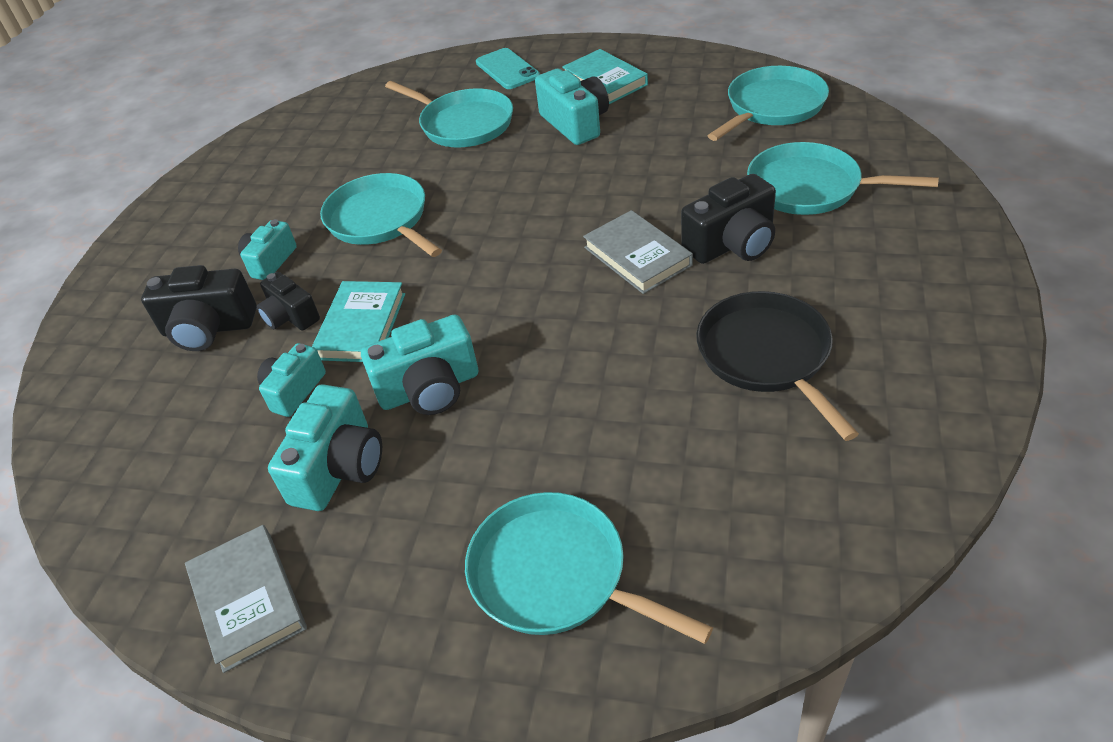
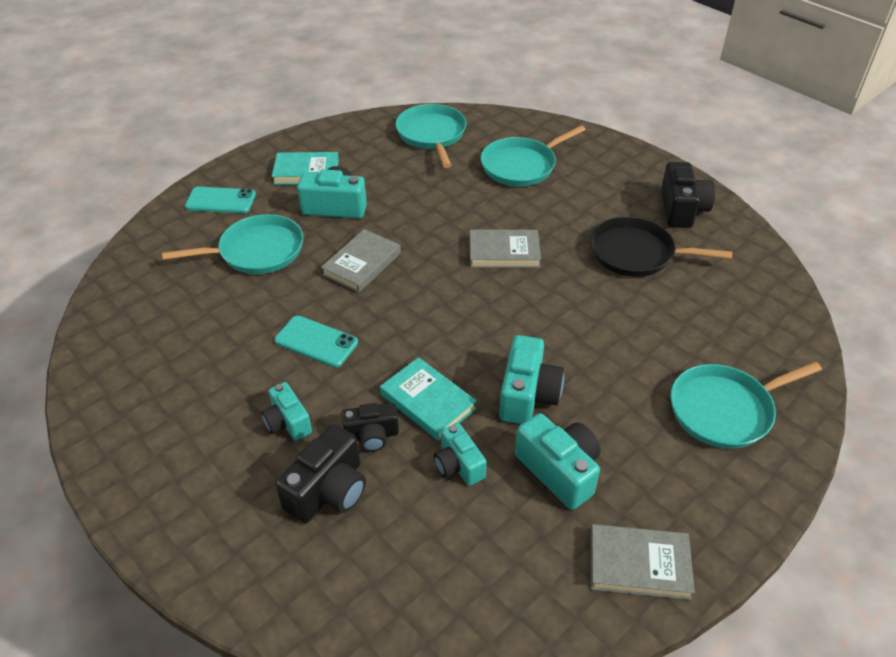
camera: 60 degrees left, 0 degrees up
turquoise pan [320,173,442,257] -> turquoise phone [274,316,358,368]
black camera [681,174,776,264] -> black camera moved to [661,162,715,228]
none -> grey book [321,229,401,293]

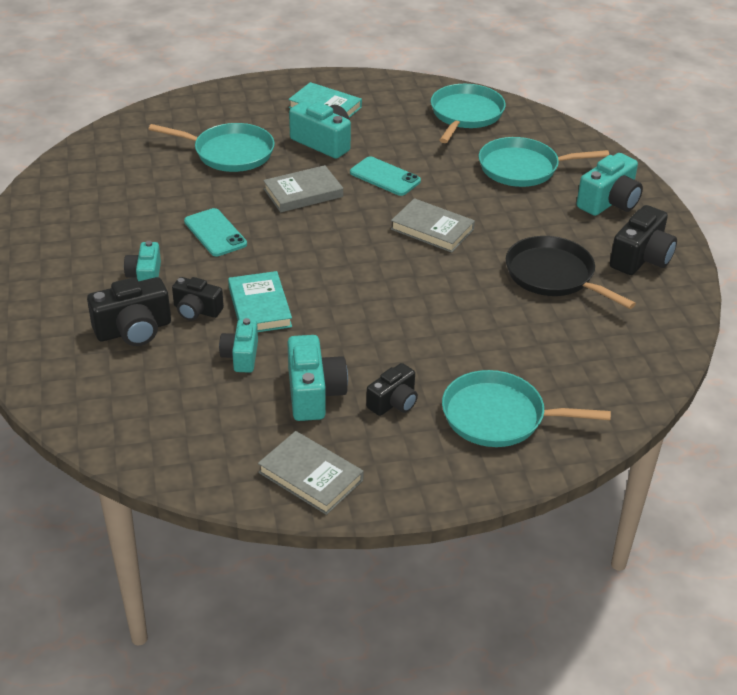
camera: 30 degrees right, 5 degrees down
turquoise phone [185,187,256,213] -> turquoise phone moved to [350,156,421,196]
turquoise camera [499,335,564,424] -> turquoise camera moved to [577,153,643,216]
none -> black camera [366,363,418,416]

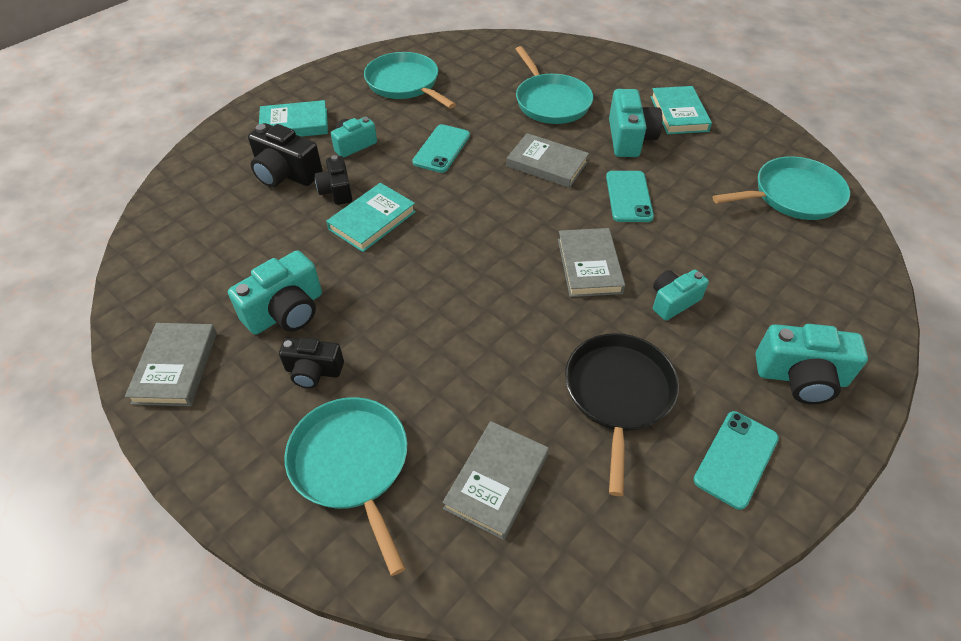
camera: 55 degrees right, 10 degrees up
turquoise camera [219,318,258,373] -> turquoise camera moved to [653,270,709,321]
turquoise pan [479,137,609,187] -> turquoise pan moved to [364,52,456,109]
black camera [609,205,677,275] -> turquoise phone [693,411,779,510]
none -> turquoise book [259,100,328,137]
none -> grey book [442,421,549,540]

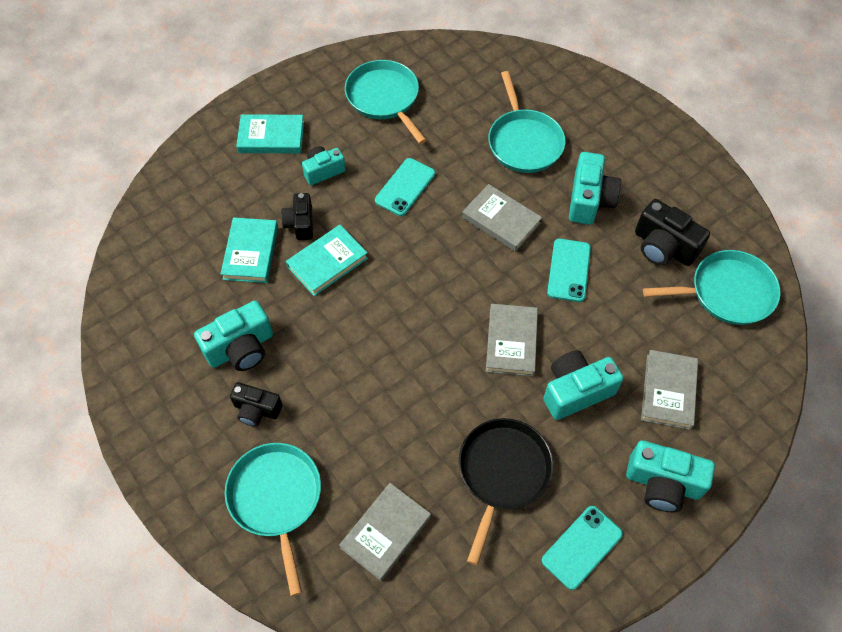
camera: 10 degrees right, 10 degrees up
grey book [125,323,217,406] -> grey book moved to [641,350,698,430]
black camera [248,123,323,187] -> black camera moved to [635,199,710,266]
turquoise book [651,86,712,134] -> turquoise book moved to [221,217,278,283]
turquoise camera [653,270,709,321] -> turquoise camera [543,351,624,420], size x1.54

